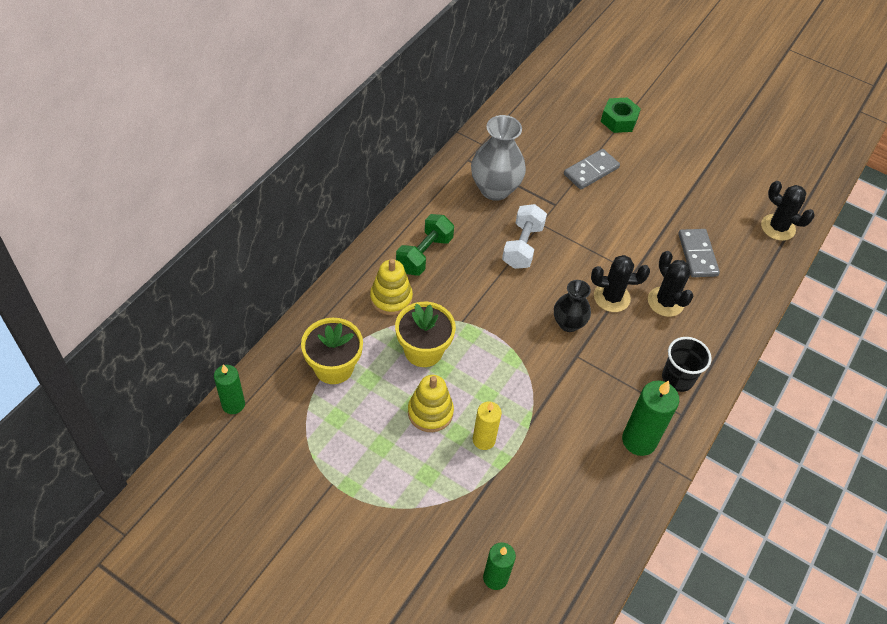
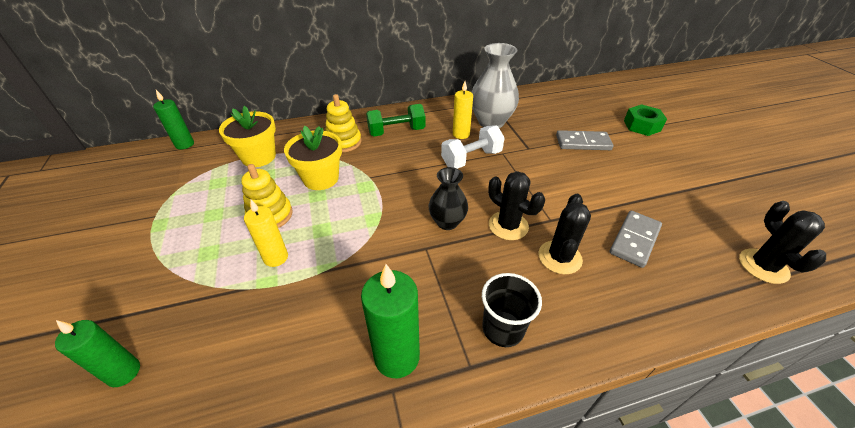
camera: 45 degrees right, 10 degrees down
none -> yellow candle [453,81,473,139]

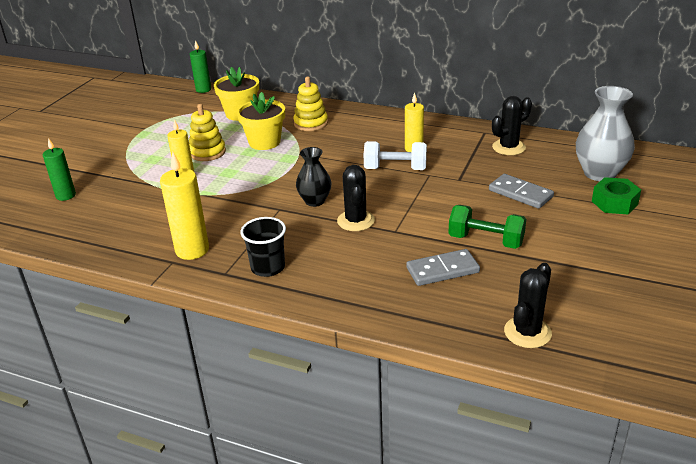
camera: 40 degrees right, 10 degrees down
green candle [361,264,420,378] -> yellow candle [160,152,209,260]
green dumbbell [366,104,425,136] -> green dumbbell moved to [448,205,526,249]
grey vase [472,43,519,128] -> grey vase moved to [576,86,635,181]
black cactus [539,194,591,274] -> black cactus moved to [492,96,532,155]

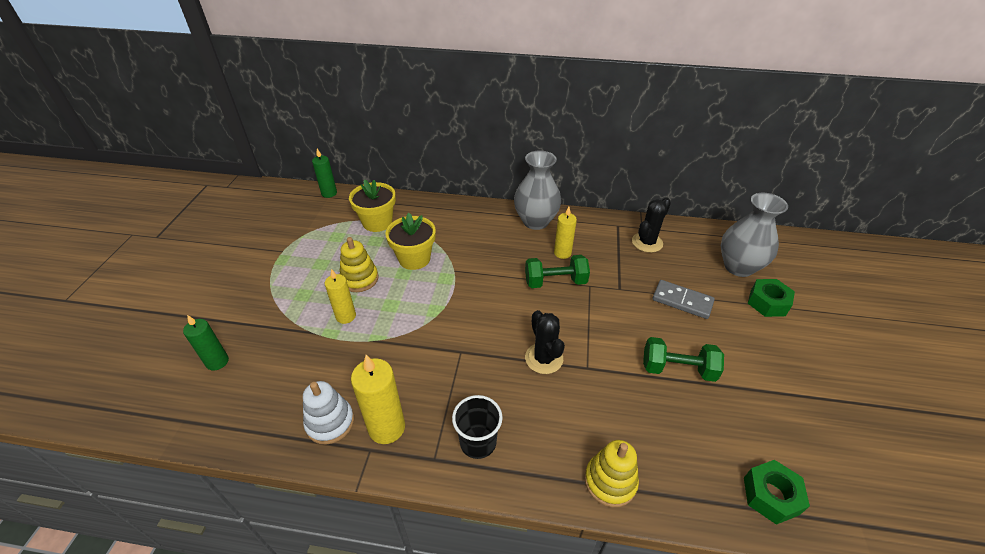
camera: 15 degrees left, 10 degrees up
yellow stacking toy [293,76,328,131] -> yellow stacking toy moved to [584,440,639,507]
black vase [296,147,331,207] -> none
white dumbbell [364,141,427,170] -> green dumbbell [525,255,590,288]
grey domino [406,249,480,286] -> none
black cactus [504,263,552,348] -> green nut [744,460,810,525]
none -> white stacking toy [303,381,354,445]
none -> grey vase [514,150,561,230]

